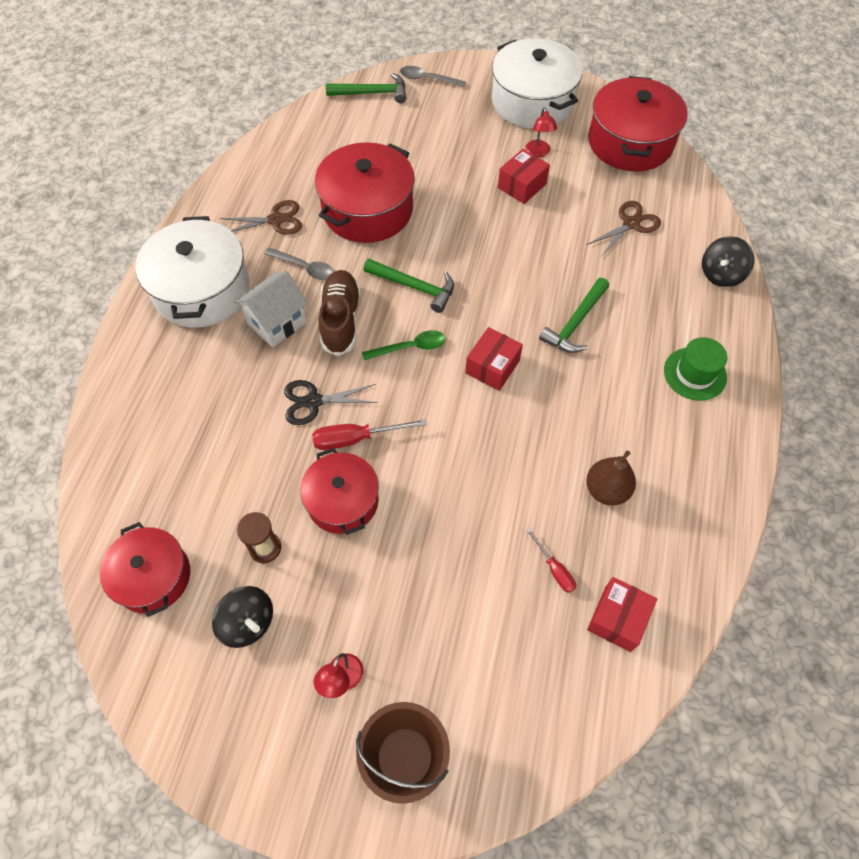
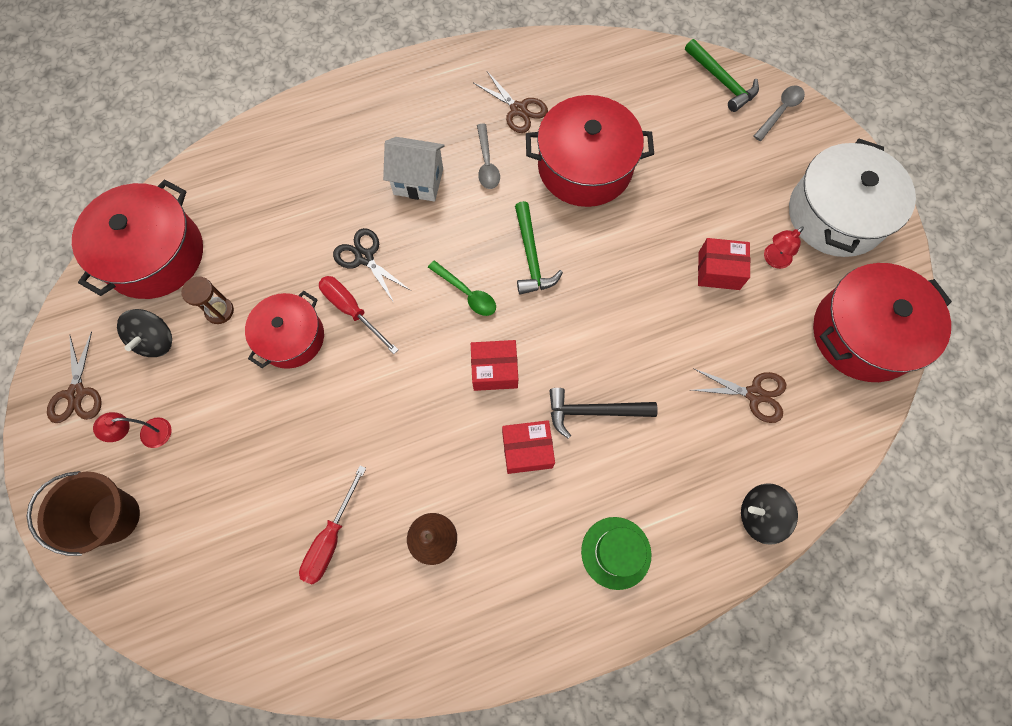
camera: 55 degrees right, 10 degrees up
red pot [100,522,190,617] -> red pot [72,180,203,299], size x1.57
white pot [135,216,250,328] -> none
brown shoe [319,270,361,356] -> none
grey spoon [400,66,466,87] -> grey spoon turned 60 degrees clockwise [754,85,805,141]
red screwdriver [526,527,576,593] -> red screwdriver [299,466,366,584], size x1.63
green hammer [539,278,609,353] -> black hammer [549,388,658,438]
red box [587,577,657,652] -> red box moved to [502,420,555,474]
none -> brown scissors [47,331,102,423]

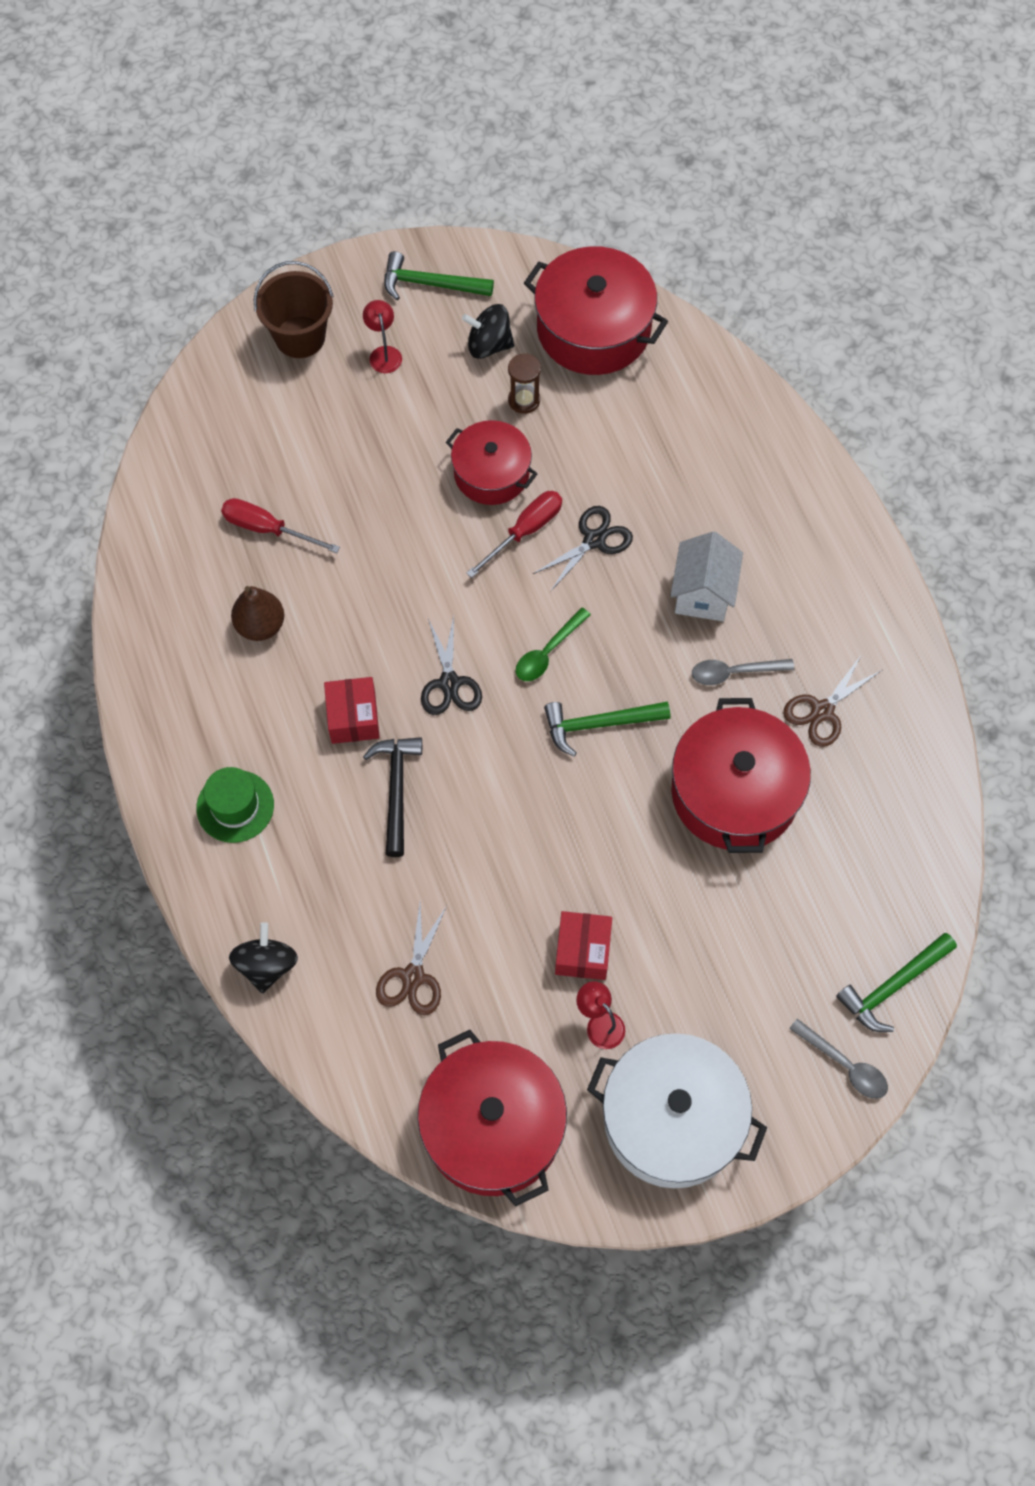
camera: 90 degrees right, 5 degrees down
brown scissors [47,331,102,423] -> green hammer [384,251,494,300]
red box [471,340,518,391] -> black scissors [421,616,482,715]

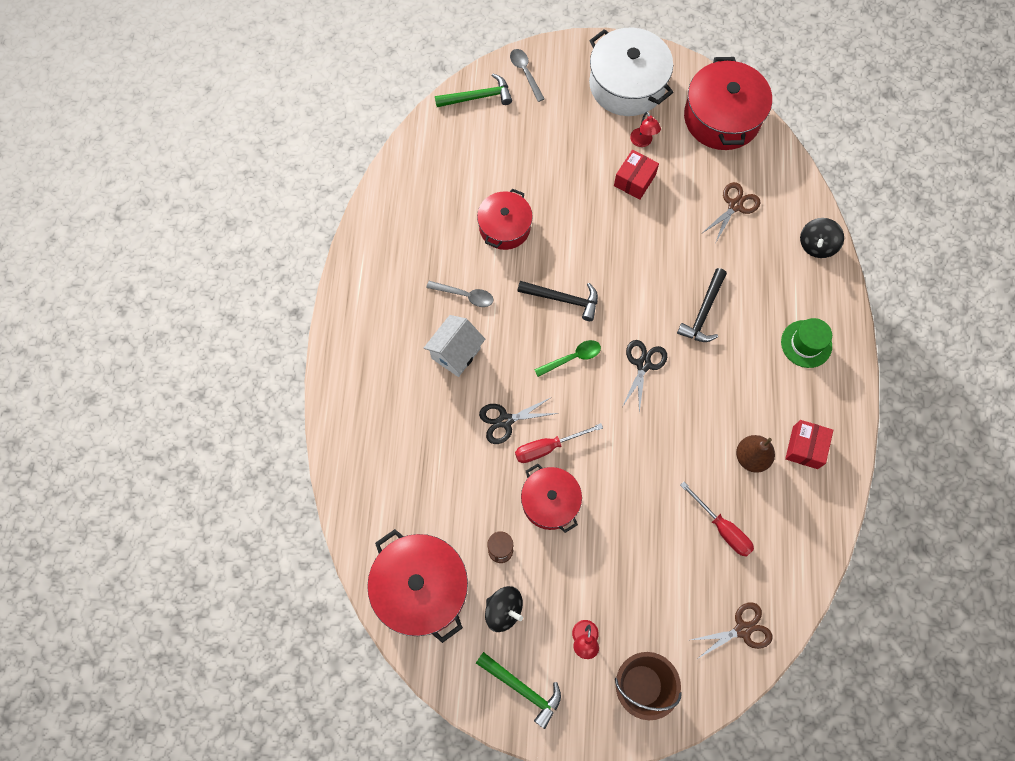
camera: 155 degrees left, 5 degrees up
red box [324,677,380,744] -> red box moved to [785,420,833,469]
green hammer [544,701,670,756] -> black hammer [517,281,598,321]
red pot [671,698,811,853] -> red pot [477,189,533,250], size x0.64
brown scissors [784,654,882,747] -> brown scissors moved to [691,602,773,659]

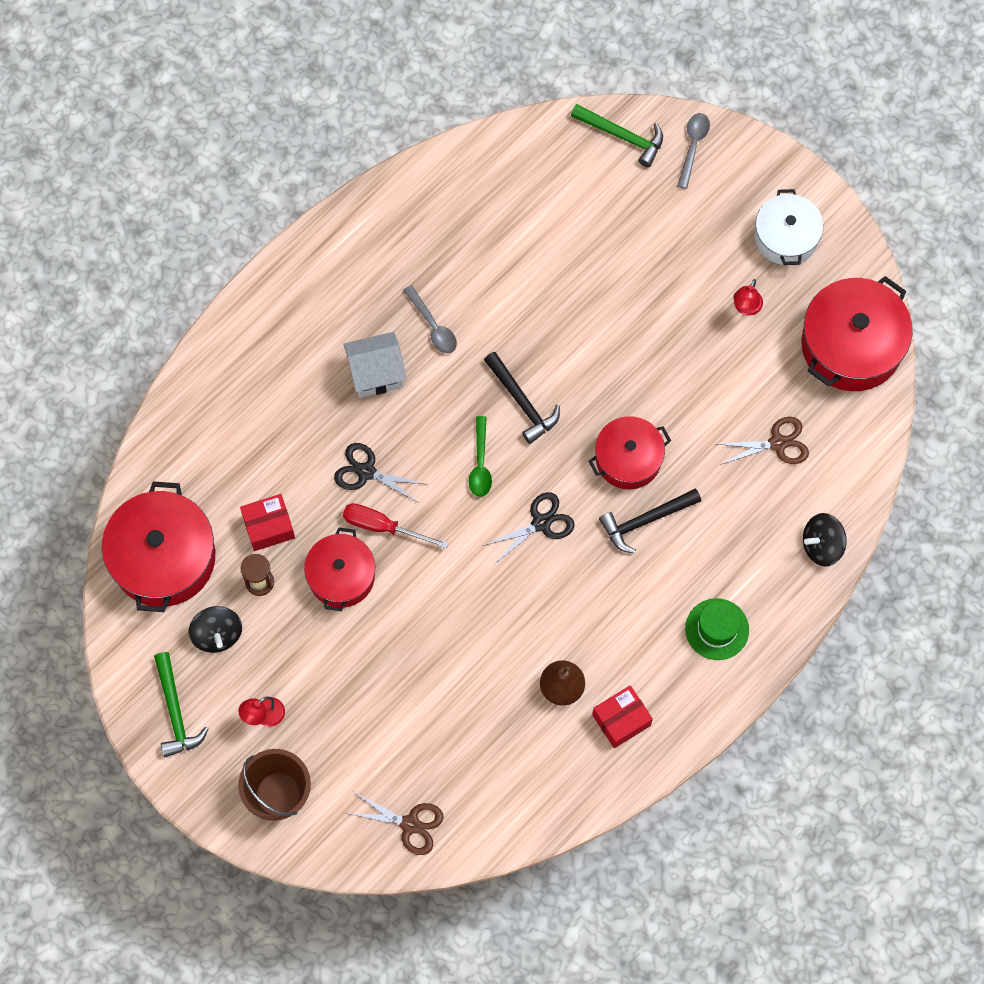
camera: 40 degrees right, 0 degrees up
red pot [477,189,533,250] -> red pot moved to [588,416,671,489]
green spoon [534,340,601,377] -> green spoon turned 75 degrees clockwise [468,416,492,497]
white pot [589,28,673,116] -> white pot [755,189,824,265], size x0.64
red box [614,150,659,200] -> red box moved to [240,494,295,551]
red screwdriver [680,482,754,557] -> none

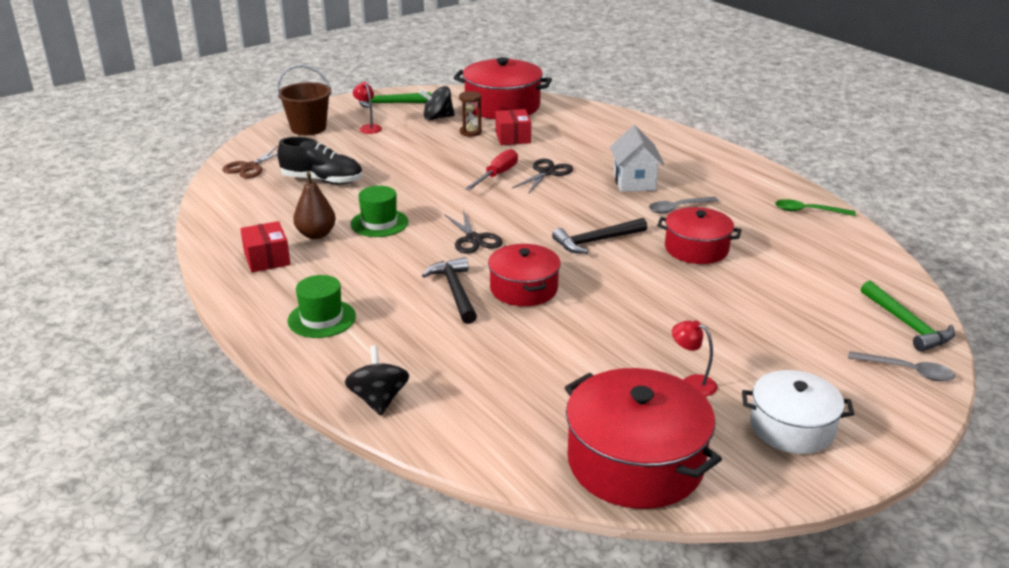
camera: 100 degrees right, 40 degrees down
red pot [304,527,375,611] -> red pot moved to [657,207,741,264]
green spoon [468,416,492,497] -> green spoon moved to [775,199,856,216]
green hammer [571,104,663,167] -> green hammer turned 60 degrees counterclockwise [861,281,955,352]
brown scissors [718,417,809,465] -> none
none -> black shoe [277,137,362,184]
none -> green hat [350,186,408,237]

